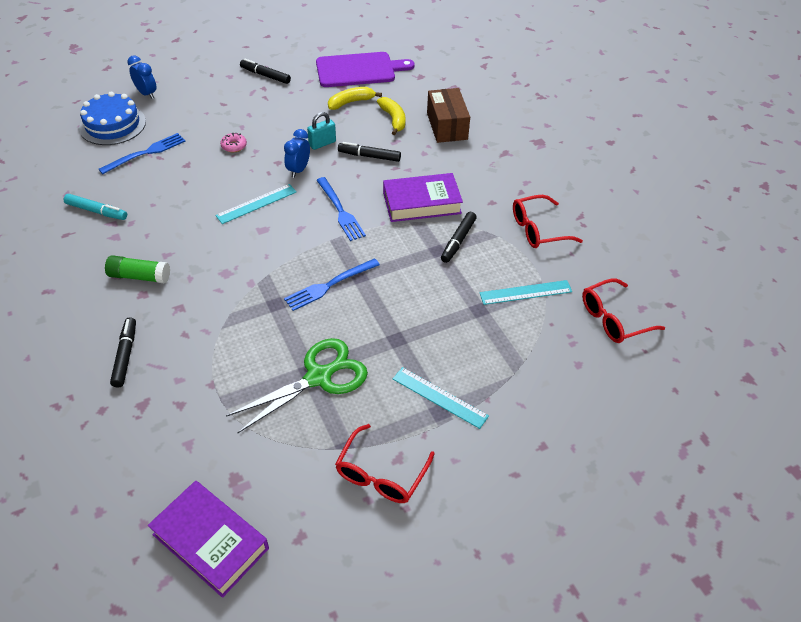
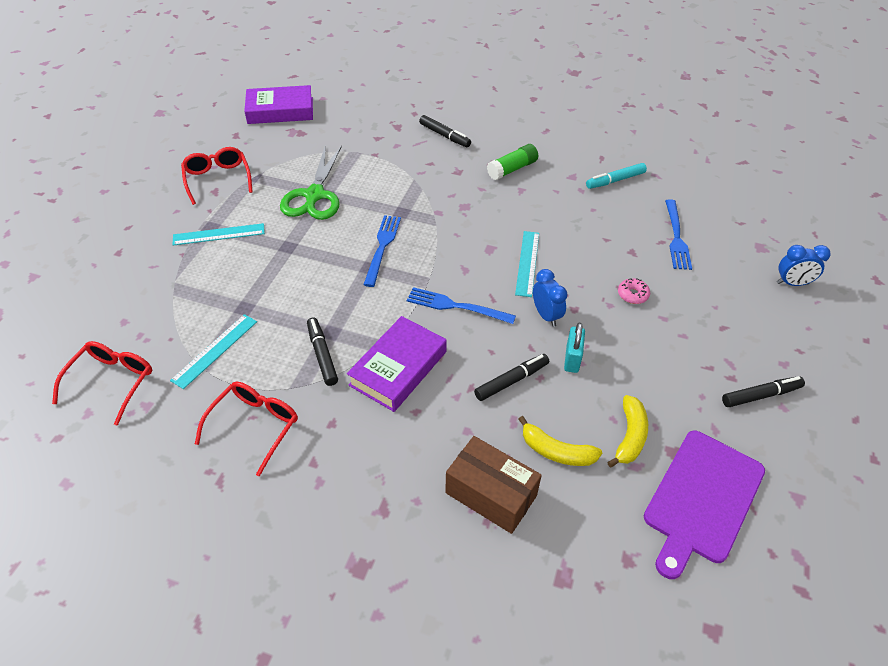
camera: 135 degrees right, 0 degrees up
blue cake [79,92,146,145] -> none

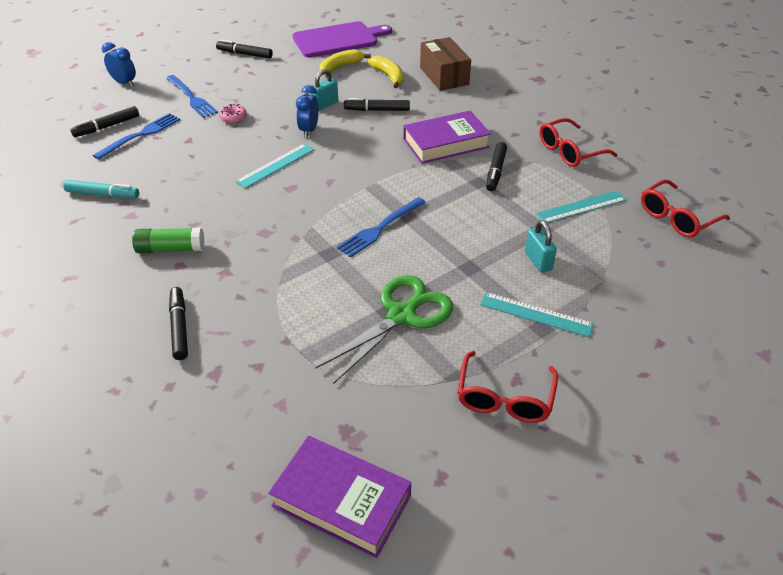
camera: 145 degrees left, 5 degrees down
blue fork [407,287,516,324] -> blue fork moved to [166,75,218,118]
none -> black marker [70,106,139,137]
none -> turquoise padlock [525,220,557,273]

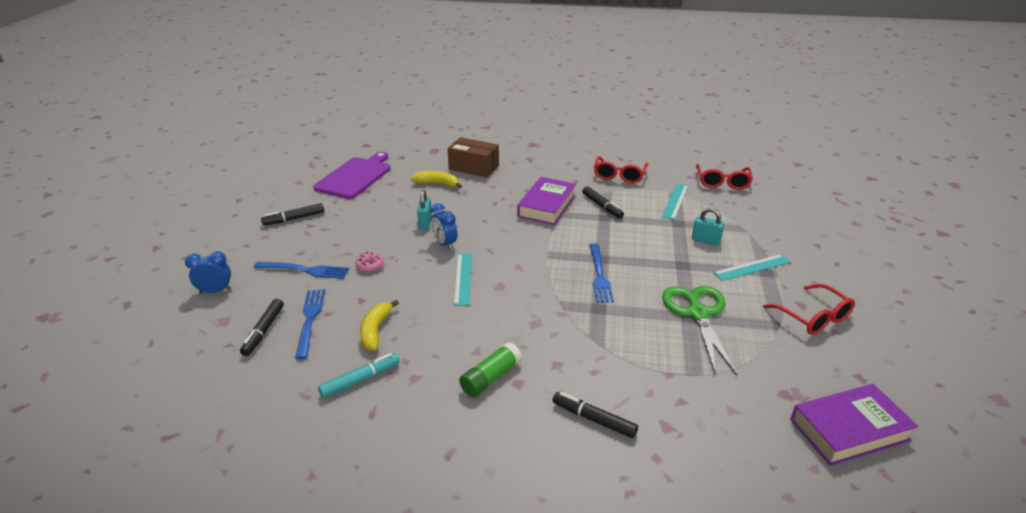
camera: 45 degrees left, 10 degrees down
yellow banana [319,49,371,75] -> yellow banana moved to [360,300,399,351]
black marker [344,98,410,111] -> none

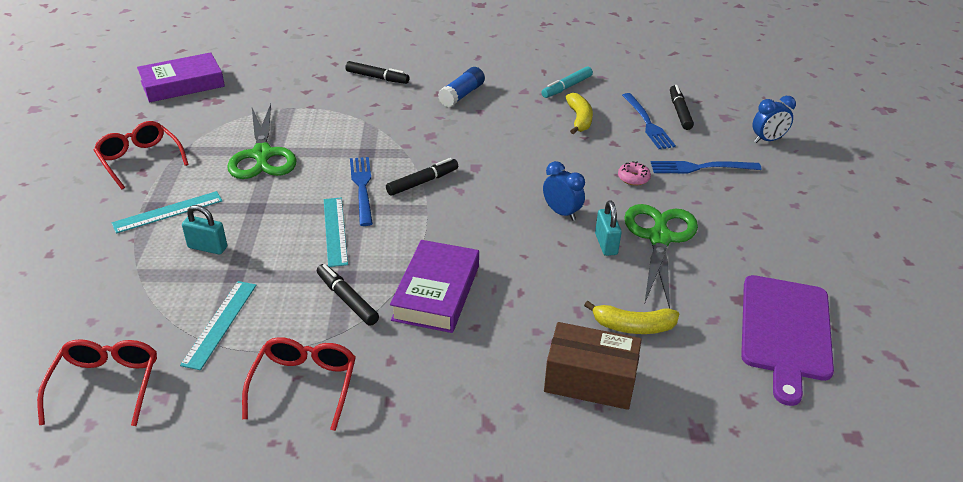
camera: 170 degrees right, 5 degrees up
black marker [261,203,324,226] -> black marker moved to [386,158,458,196]
turquoise ruler [454,254,472,306] -> turquoise ruler moved to [324,197,348,267]
green glue stick [459,342,522,397] -> blue glue stick [438,67,485,107]
none -> green scissors [624,204,698,309]

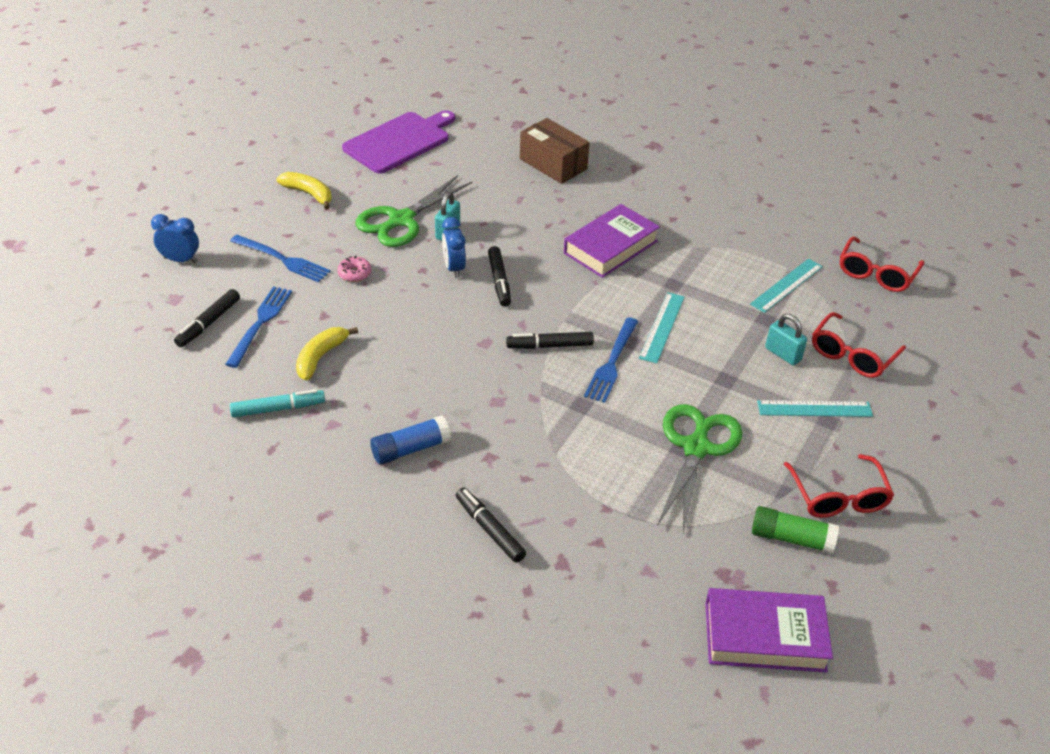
camera: 150 degrees left, 5 degrees up
red glasses [242,337,356,431] -> red glasses moved to [812,312,906,378]
black marker [317,264,379,326] -> black marker moved to [488,246,511,307]
yellow banana [584,301,679,334] -> yellow banana moved to [276,172,332,210]
none -> green glue stick [752,506,839,554]

